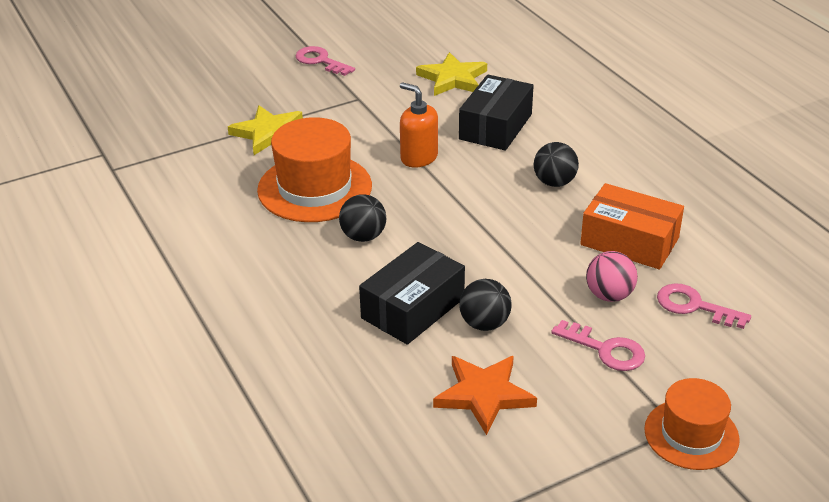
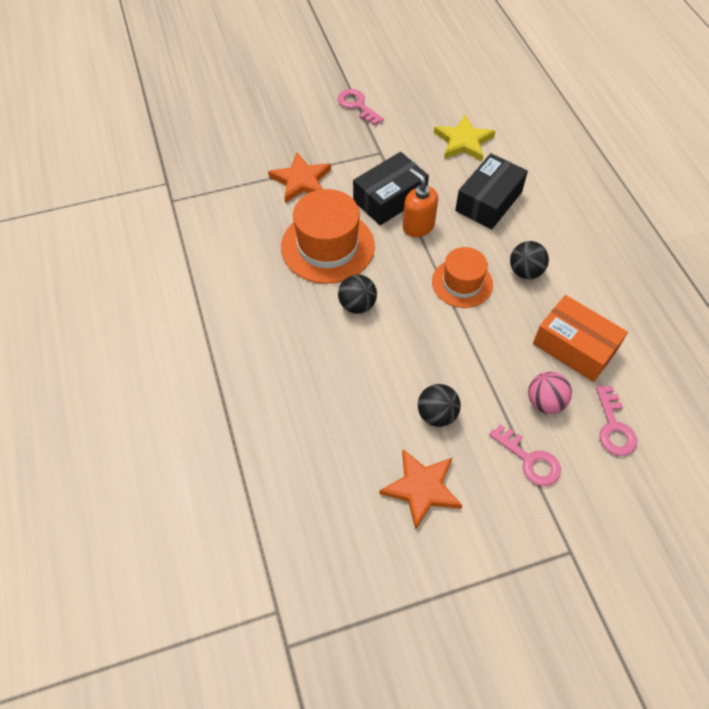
camera: 10 degrees right, 20 degrees up
yellow star [228,105,303,155] -> orange star [268,152,331,203]
black box [359,242,465,345] -> black box moved to [353,152,429,225]
orange hat [644,378,740,470] -> orange hat moved to [432,247,493,308]
pink key [657,283,751,329] -> pink key turned 135 degrees counterclockwise [596,385,637,456]

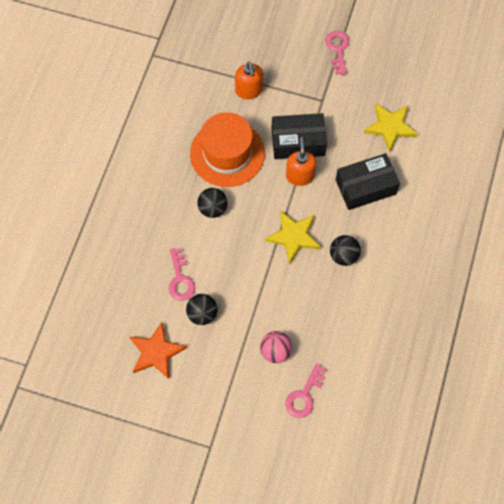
camera: 35 degrees right, 10 degrees up
orange star [268,152,331,203] -> orange soap dispenser [235,62,263,99]
orange hat [432,247,493,308] -> yellow star [265,210,321,263]
pink key [489,424,561,486] -> pink key moved to [169,248,195,301]
orange box [533,295,628,382] -> none

